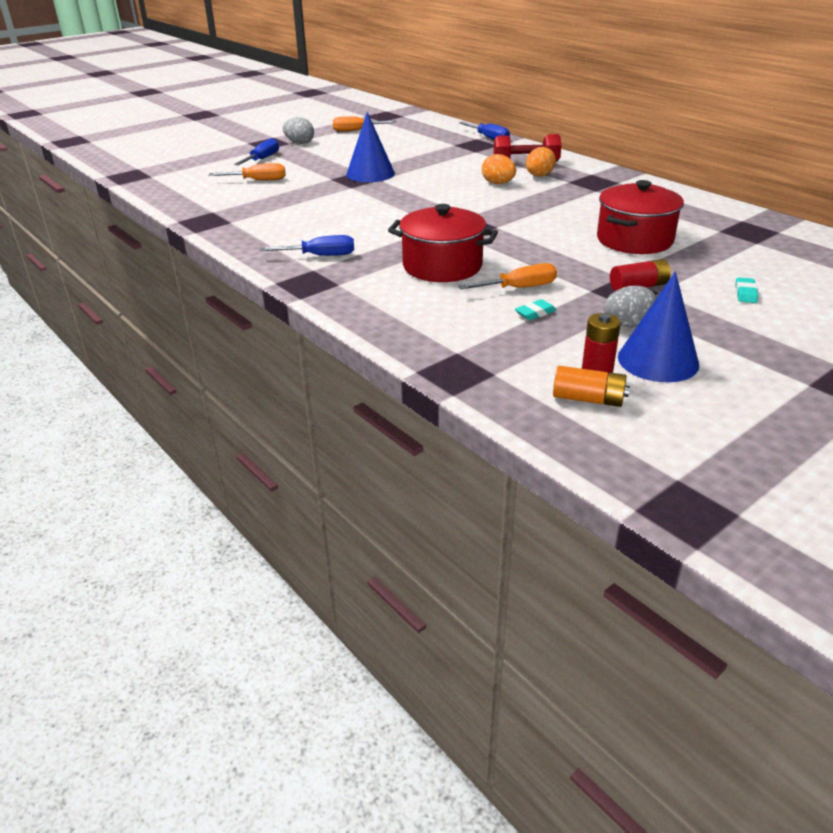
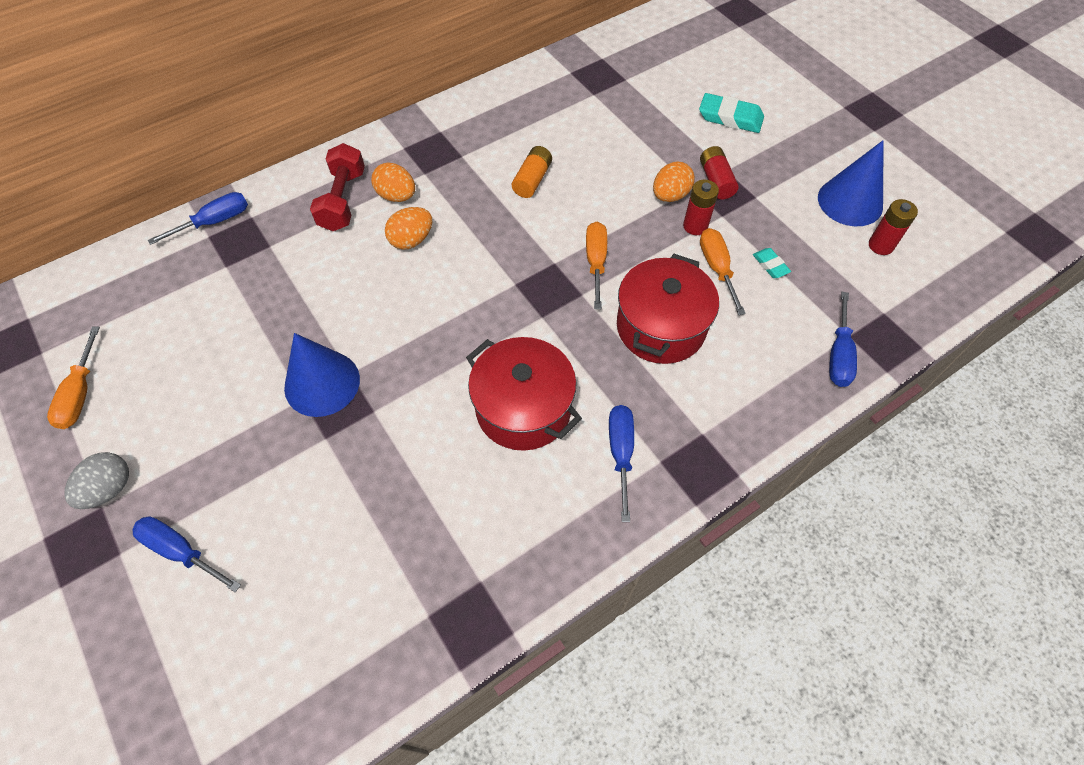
camera: 85 degrees left, 25 degrees up
orange screwdriver [209,163,285,180] -> orange screwdriver moved to [586,222,607,309]
orange battery [553,366,630,407] -> orange battery moved to [512,146,552,198]
red pot [597,180,684,254] -> red pot moved to [466,337,582,451]
grey egg [604,286,657,327] -> none
turquoise eraser [735,277,758,303] -> turquoise eraser [699,93,764,133], size x1.83
none -> orange egg [653,161,695,202]
none -> red battery [683,179,719,235]
none -> blue screwdriver [829,292,857,387]

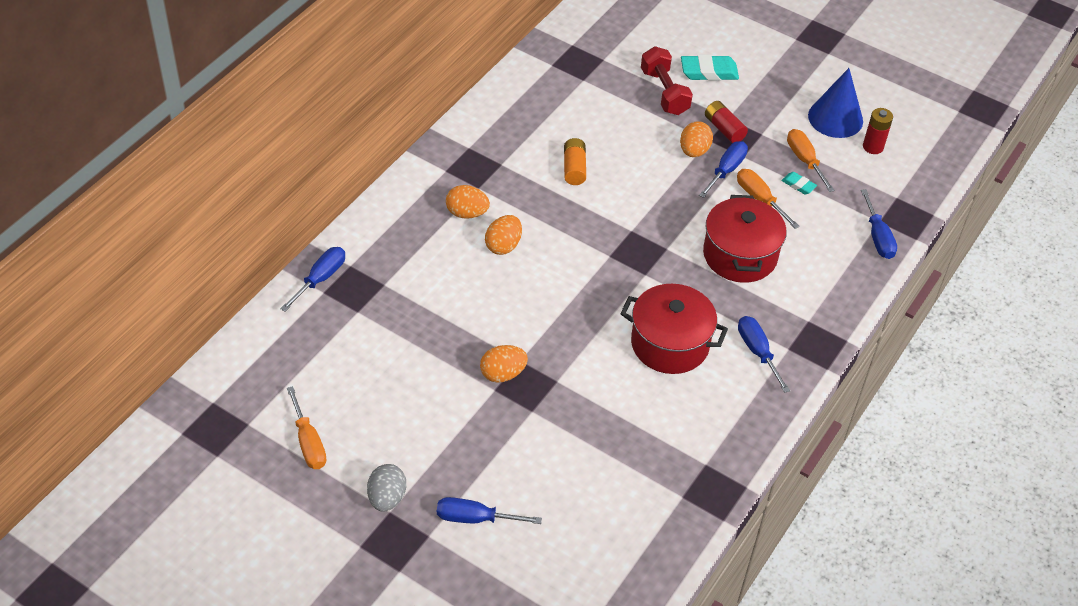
camera: 25 degrees left, 10 degrees down
blue cone [284,333,360,417] -> orange egg [480,345,528,383]
red dumbbell [310,143,365,231] -> red dumbbell moved to [641,46,693,115]
orange screwdriver [586,222,607,309] -> orange screwdriver moved to [787,129,835,192]
red battery [683,179,719,235] -> blue screwdriver [699,141,748,198]

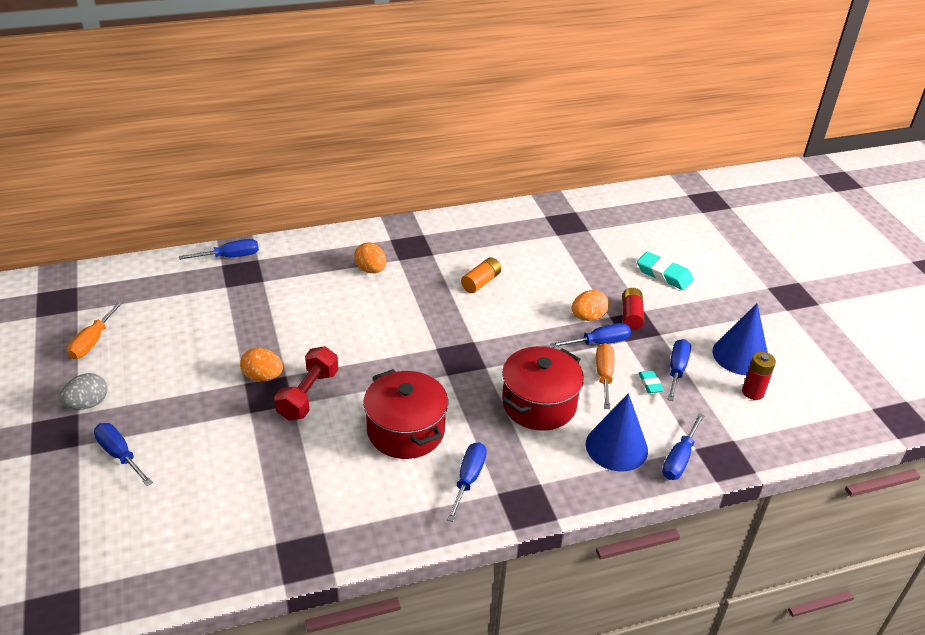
camera: 40 degrees right, 10 degrees down
orange egg [485,215,522,255] -> none
red dumbbell [641,46,693,115] -> red dumbbell moved to [274,346,338,421]
orange screwdriver [787,129,835,192] -> blue screwdriver [667,339,691,401]
none -> blue cone [586,393,648,471]

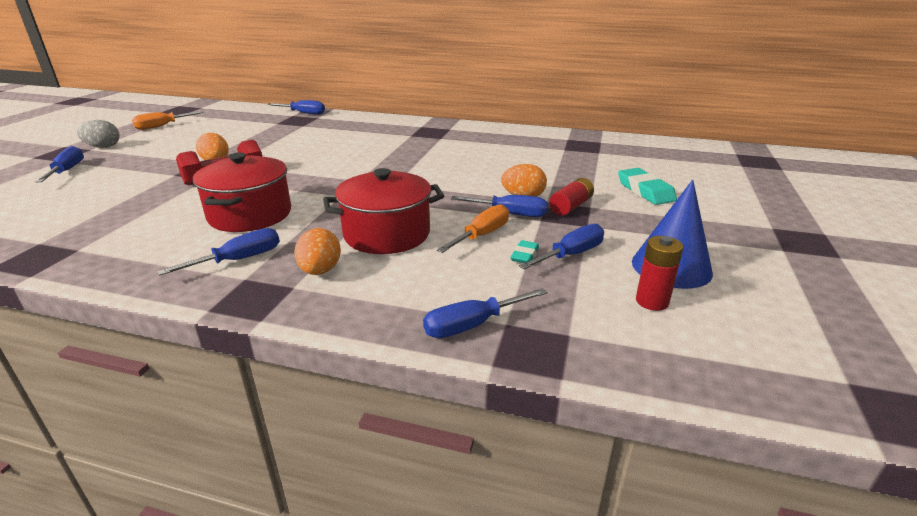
camera: 35 degrees right, 10 degrees down
orange egg [354,242,386,273] -> orange egg moved to [294,228,341,275]
orange battery [461,257,501,293] -> none
blue cone [586,393,648,471] -> none

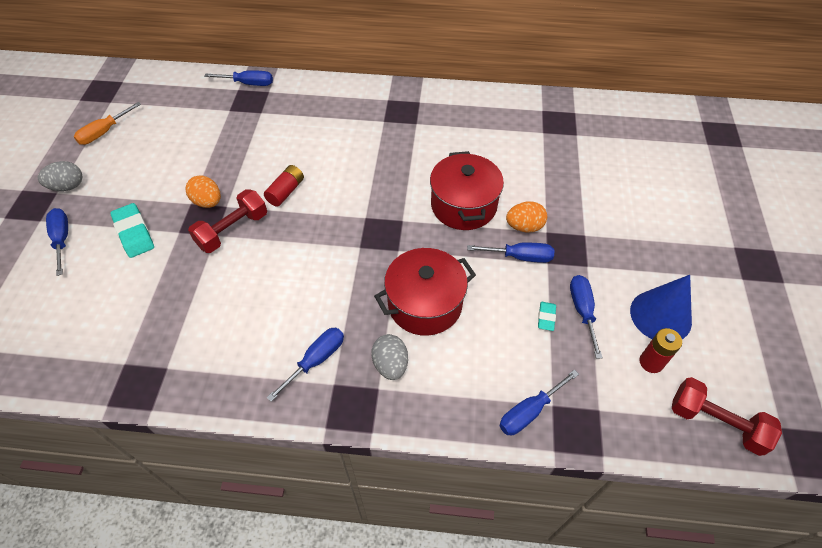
camera: 10 degrees left, 25 degrees up
red pot [193,153,291,232] -> red pot moved to [430,151,504,230]
orange egg [294,228,341,275] -> grey egg [371,334,408,380]
orange screwdriver [437,204,509,253] -> none
blue screwdriver [519,224,604,270] -> blue screwdriver turned 45 degrees counterclockwise [570,275,603,359]
red battery [549,178,594,216] -> red battery moved to [264,165,304,207]
turquoise eraser [618,168,677,205] -> turquoise eraser moved to [110,203,154,258]
none -> red dumbbell [672,377,782,456]

